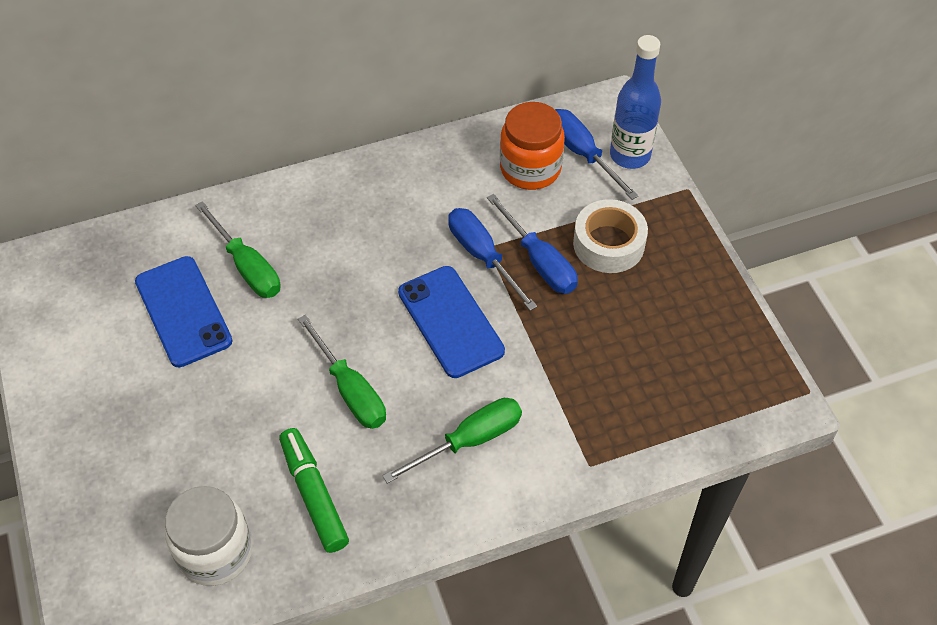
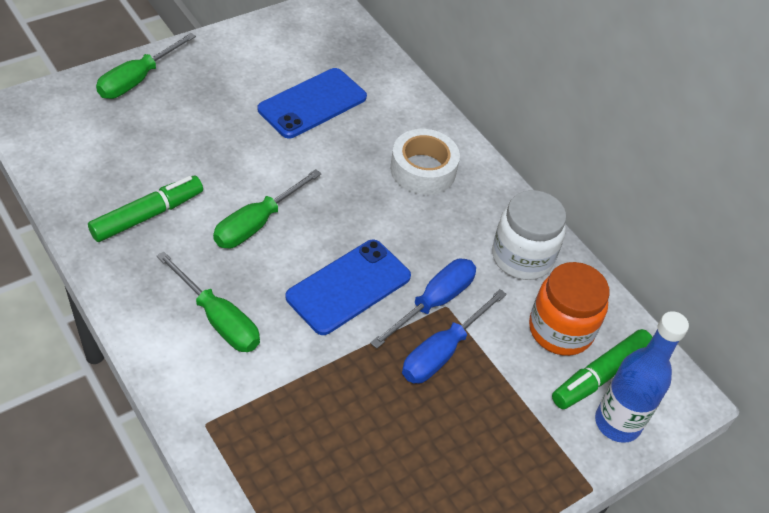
camera: 70 degrees right, 5 degrees down
white jar [165,486,252,586] -> white jar moved to [492,190,566,280]
green screwdriver [195,201,281,298] -> green screwdriver moved to [96,33,196,99]
blue screwdriver [555,109,639,200] -> green marker [552,329,652,409]
white tape [573,199,648,273] -> white tape moved to [390,129,460,195]

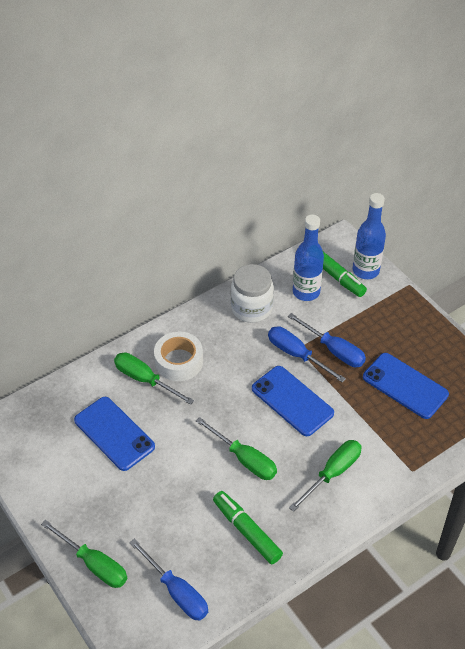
camera: 85 degrees left, 0 degrees up
orange jar [529,262,610,356] -> blue bottle [293,215,324,301]
none -> green screwdriver [114,352,194,405]
none -> blue screwdriver [129,539,208,621]
none -> blue phone [363,353,449,419]

